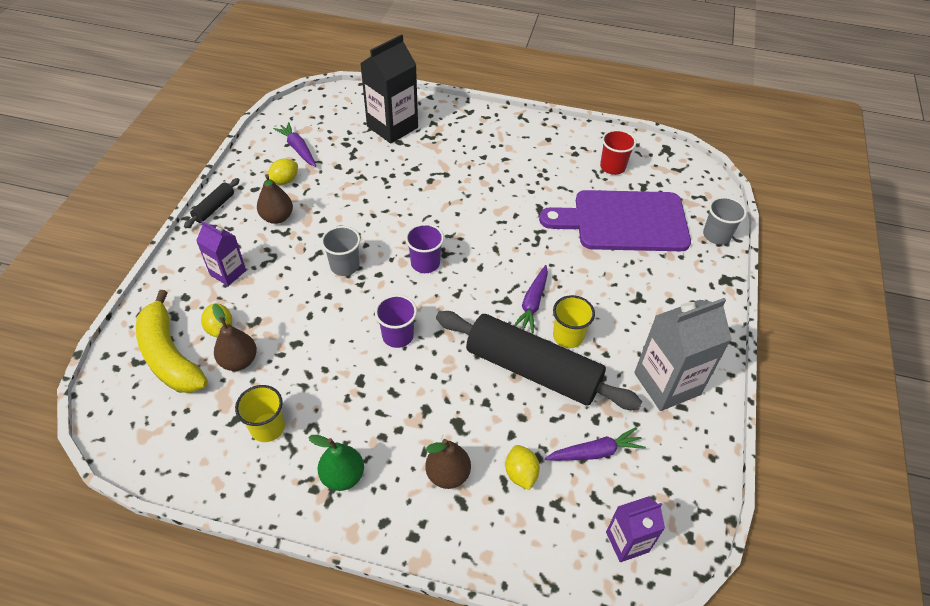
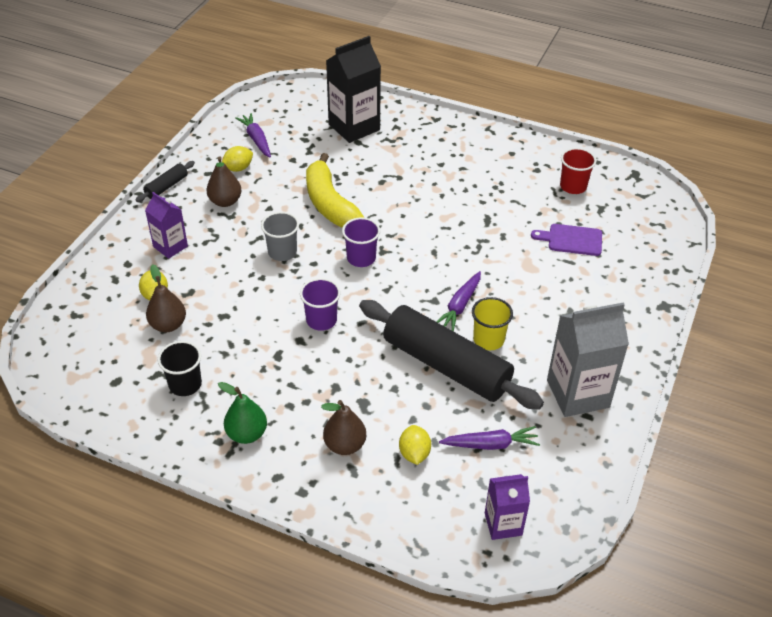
camera: 10 degrees right, 5 degrees down
yellow banana [136,290,208,393] -> yellow banana moved to [306,153,365,228]
yellow cup [235,385,285,442] -> black cup [158,341,202,396]
purple cutting board [539,190,691,251] -> purple cutting board [531,224,602,256], size x0.47
grey cup [703,197,747,245] -> none

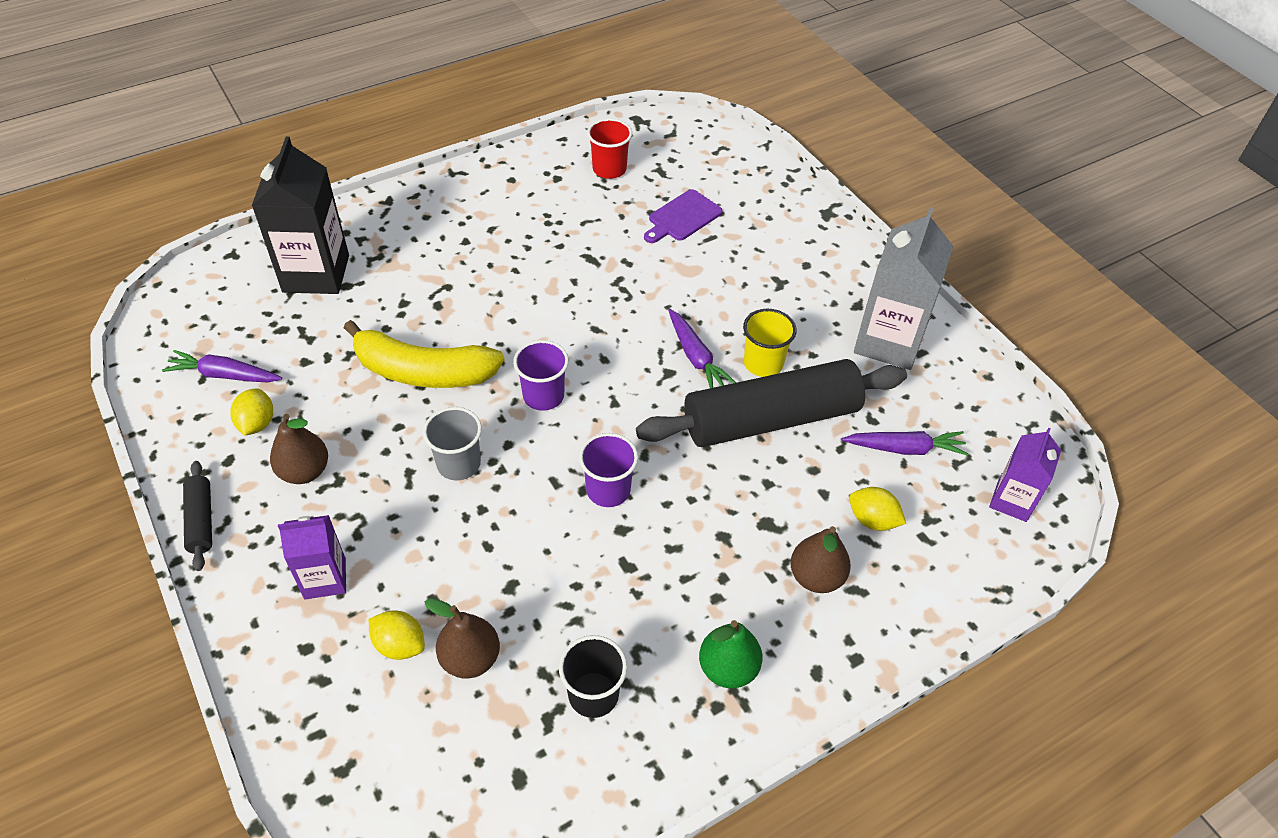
camera: 55 degrees left, 5 degrees up
purple carrot [439,426,540,450] -> purple carrot turned 60 degrees clockwise [842,431,968,456]

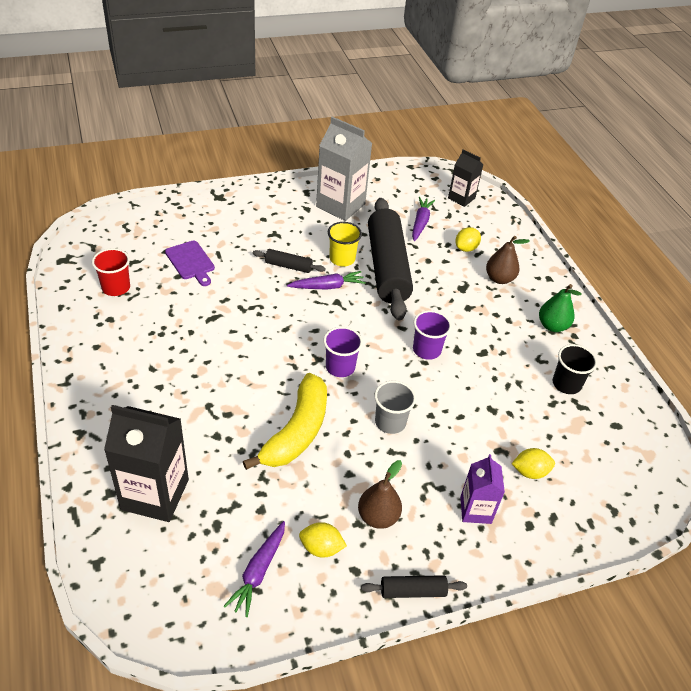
camera: 80 degrees left, 5 degrees down
yellow lemon [369,611,425,660] -> yellow lemon turned 45 degrees clockwise [512,448,555,479]
brown pear [424,598,500,679] -> none
purple carton [989,428,1061,522] -> black carton [448,149,483,207]
none -> black rolling pin [253,249,326,273]

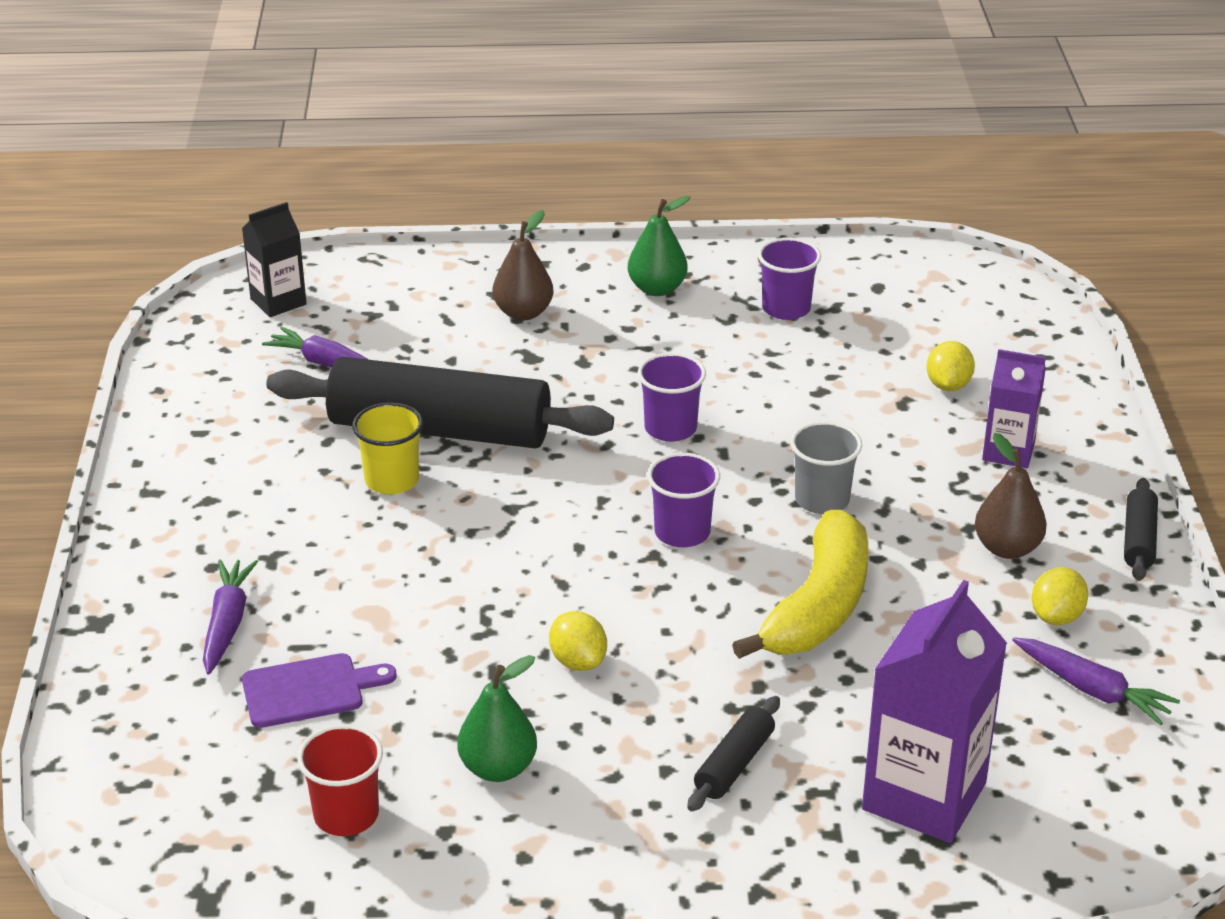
camera: 70 degrees left, 10 degrees down
black carton [104,405,189,522] -> purple carton [862,580,1007,843]
yellow banana [243,373,327,470] -> yellow banana turned 75 degrees clockwise [732,510,868,659]
black rolling pin [253,249,326,273] -> black rolling pin moved to [687,696,780,812]
purple carrot [287,271,366,290] -> purple carrot moved to [203,559,258,675]
grey carton [316,117,372,221] -> none
yellow lemon [455,227,481,252] -> yellow lemon moved to [549,611,607,671]
black cup [553,344,597,394] -> purple cup [758,238,821,320]
none -> green pear [458,655,537,782]

